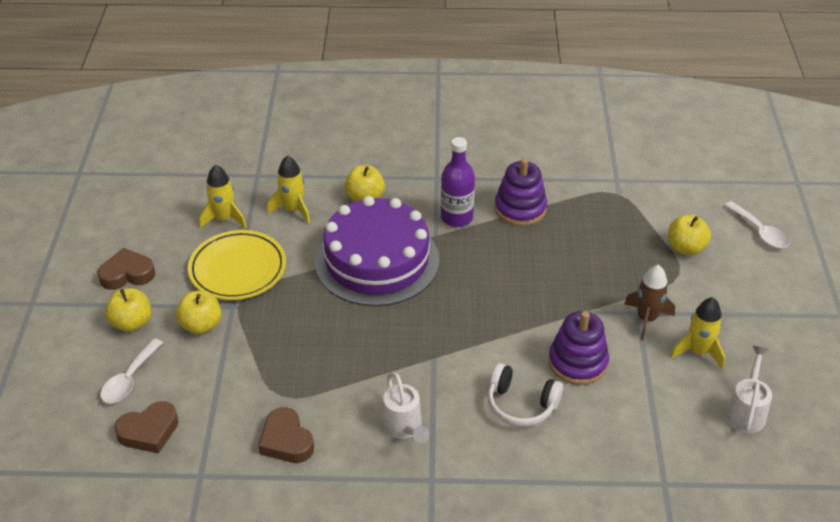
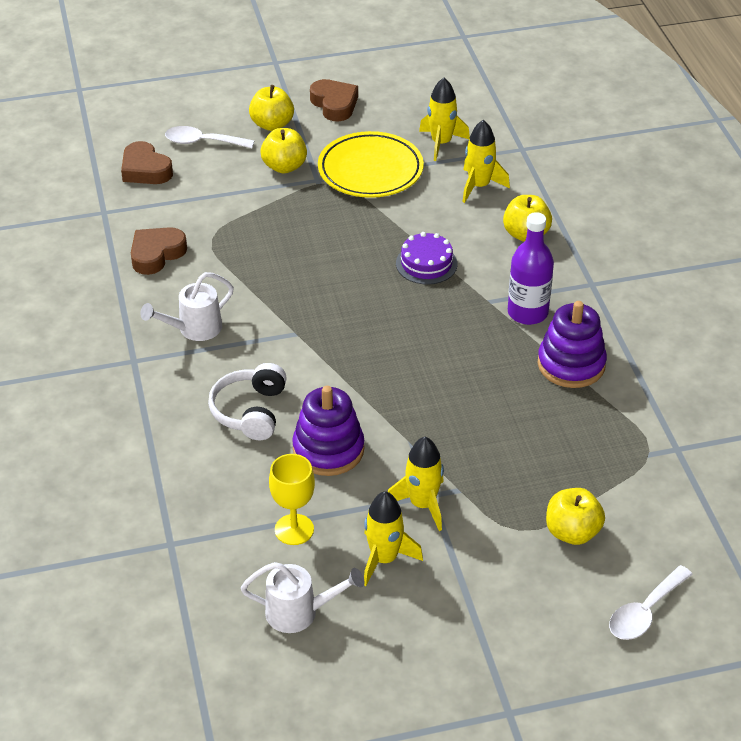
camera: 75 degrees right, 0 degrees up
purple cake [315,196,440,306] -> purple cake [396,232,457,284], size x0.42
brown rocket [624,265,675,340] -> yellow rocket [388,437,444,531]
none -> yellow goblet [269,454,315,545]

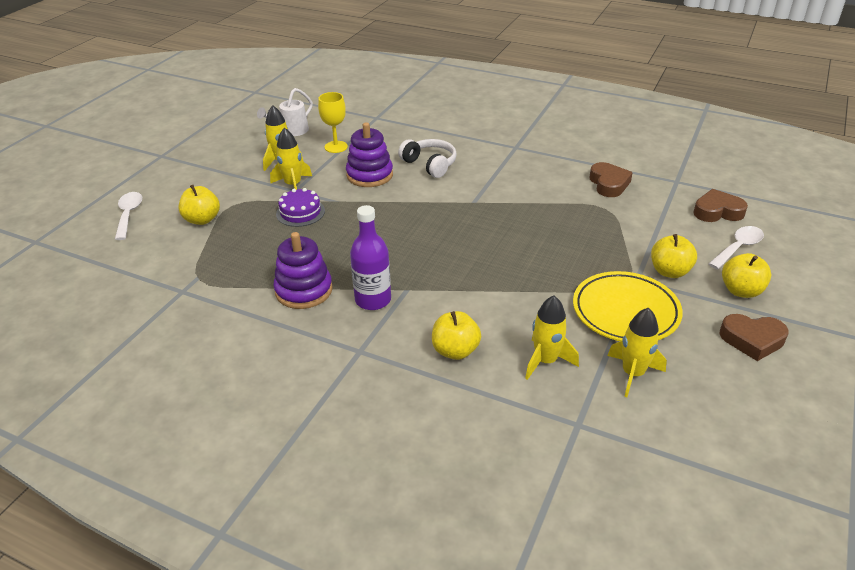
camera: 130 degrees right, 5 degrees down
white watering can [140,272,234,341] -> none
purple cake [396,232,457,284] -> purple cake moved to [276,188,325,227]

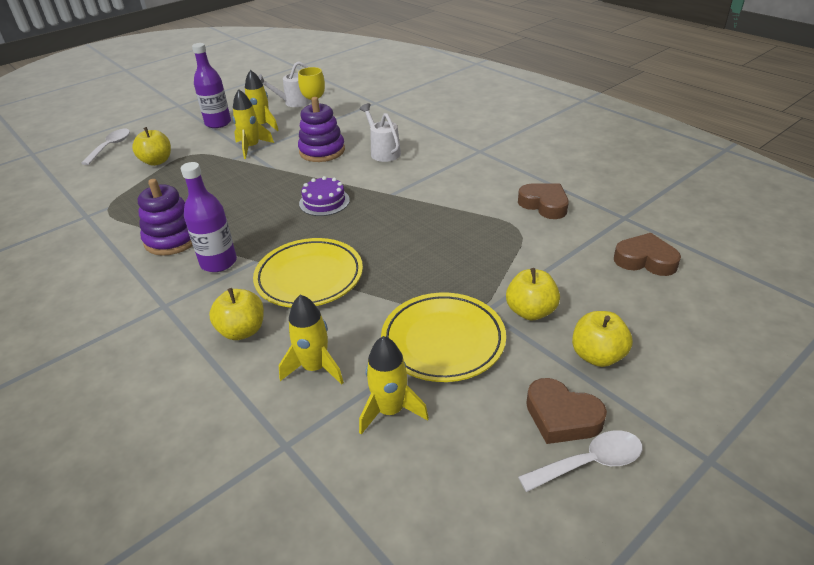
camera: 25 degrees right, 0 degrees up
purple cake [276,188,325,227] -> purple cake moved to [299,176,350,216]
white headphones [398,139,457,178] -> white watering can [360,103,401,162]
brown heart [590,162,633,197] -> brown heart turned 60 degrees counterclockwise [518,184,569,219]
white spoon [708,226,764,269] -> white spoon moved to [518,430,642,492]
none -> purple bottle [192,43,231,128]
none -> yellow plate [253,238,363,307]

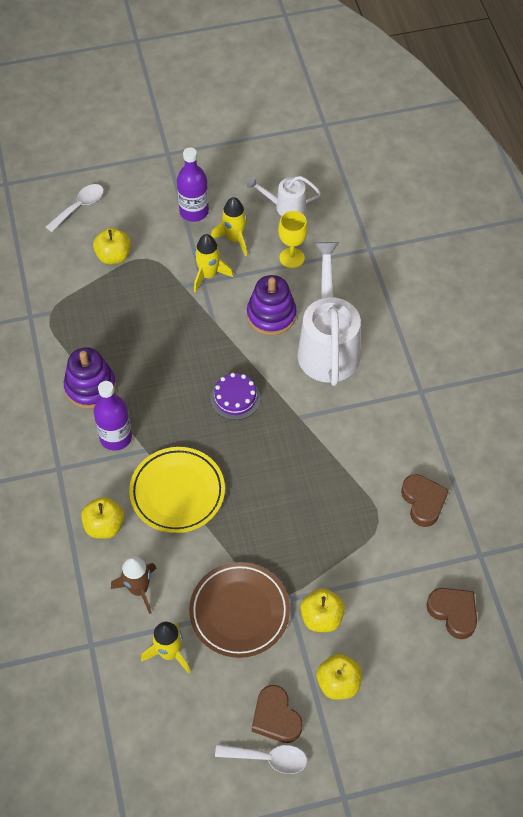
camera: 25 degrees right, 20 degrees up
yellow rocket [279,295,344,385] -> brown rocket [111,556,156,614]
white watering can [360,103,401,162] -> white watering can [297,242,361,386], size x1.94
yellow plate [381,293,506,382] -> brown plate [189,562,290,658]

